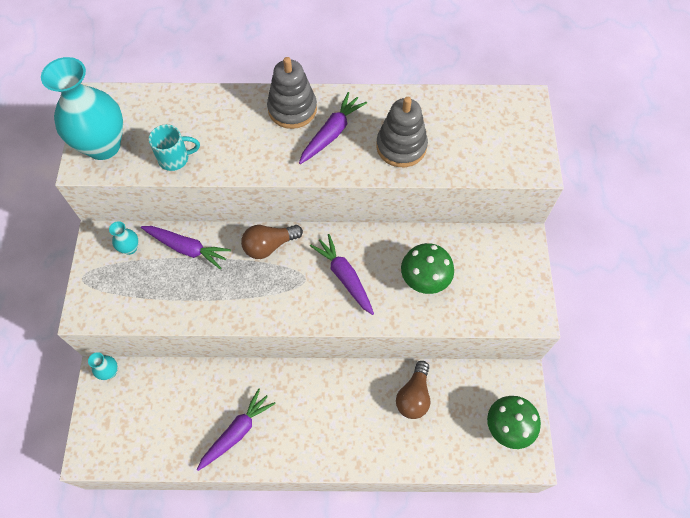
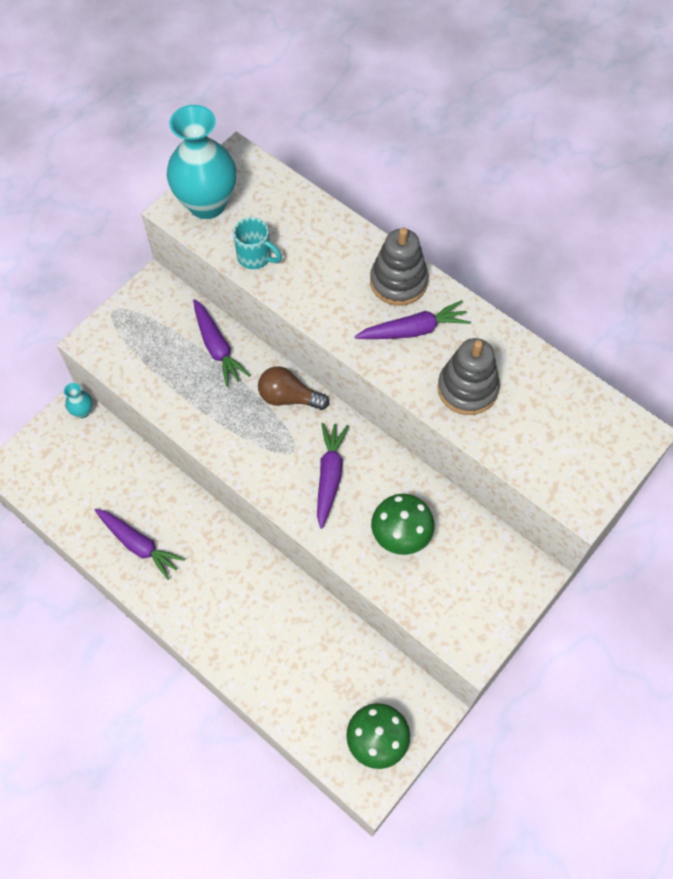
camera: 40 degrees right, 0 degrees up
turquoise vase [109,221,139,255] -> none
purple carrot [197,388,276,471] -> purple carrot turned 45 degrees clockwise [95,508,185,580]
brown light bulb [396,361,430,419] -> none

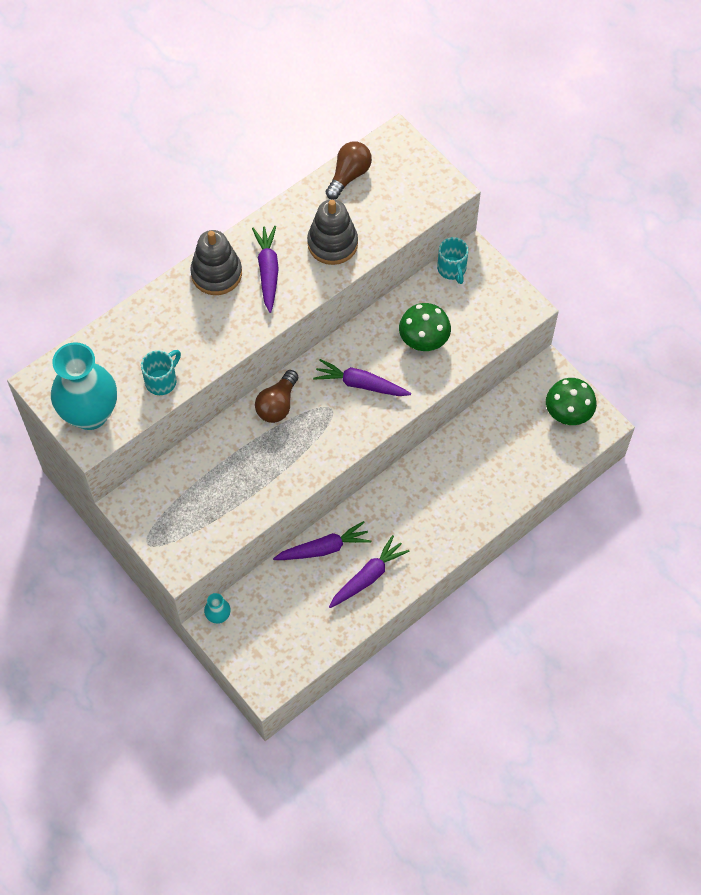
camera: 80 degrees left, 0 degrees up
purple carrot [193,299,250,387] -> purple carrot moved to [273,521,371,560]
none -> brown light bulb [326,141,372,199]
none -> turquoise mug [437,237,468,284]

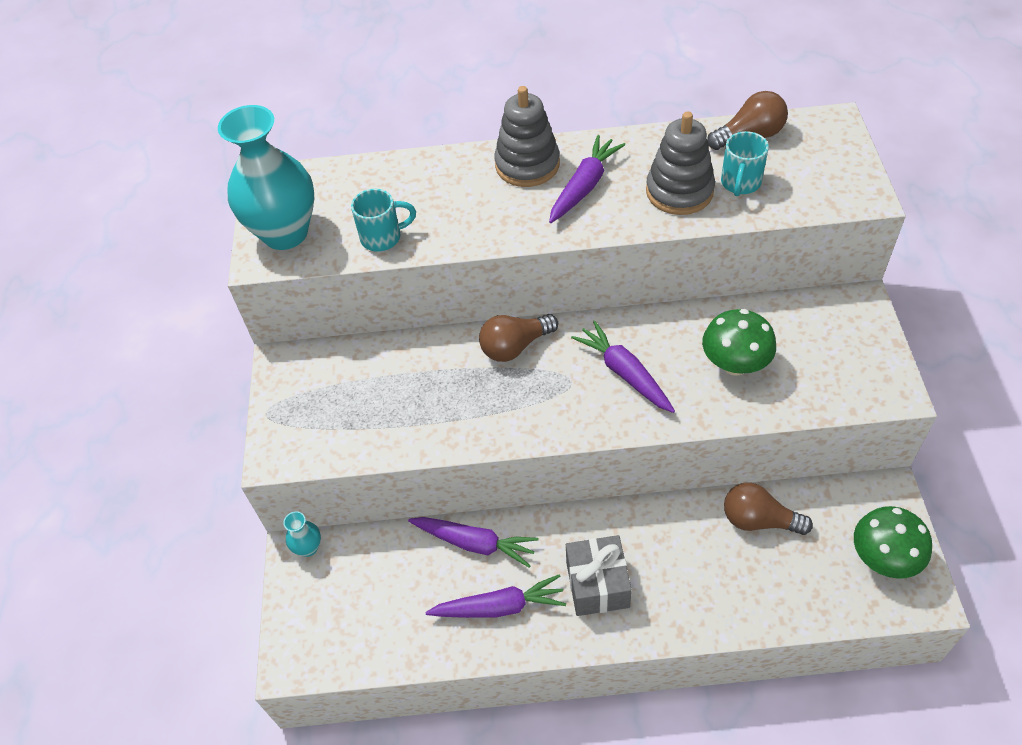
camera: 40 degrees right, 10 degrees down
turquoise mug [437,237,468,284] -> turquoise mug moved to [721,131,769,196]
none -> grey gift [566,535,632,616]
none -> brown light bulb [724,482,813,535]

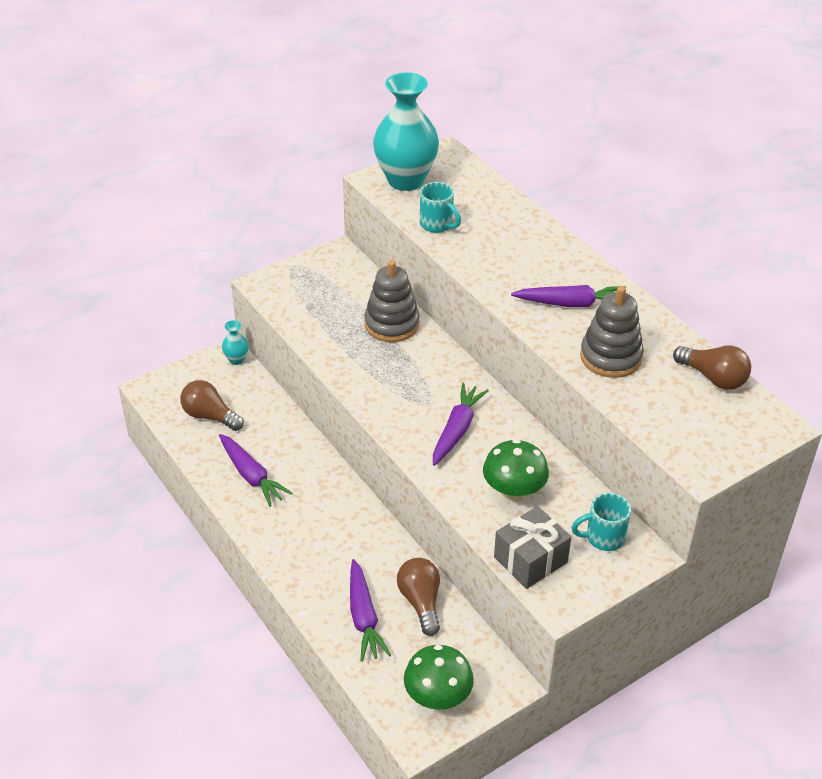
camera: 55 degrees right, 10 degrees down
purple carrot [408,517,538,567] -> purple carrot moved to [350,559,391,662]
brown light bulb [479,314,558,362] -> brown light bulb moved to [180,380,244,431]
grey stacking toy [494,86,560,187] -> grey stacking toy moved to [364,260,420,342]
grey gift [566,535,632,616] -> grey gift moved to [494,506,571,589]
turquoise mug [721,131,769,196] -> turquoise mug moved to [571,493,631,551]

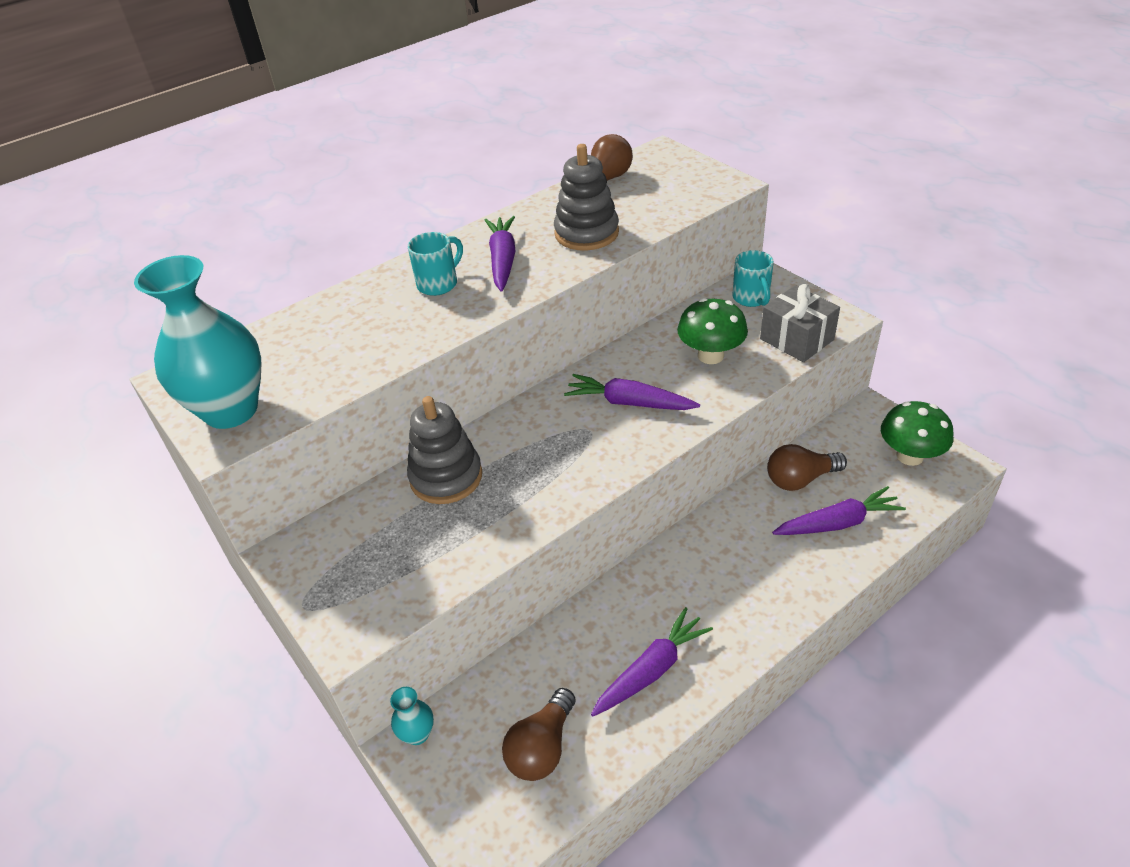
camera: 90 degrees left, 0 degrees up
turquoise mug [420,182,461,233] -> turquoise mug moved to [408,232,463,296]

